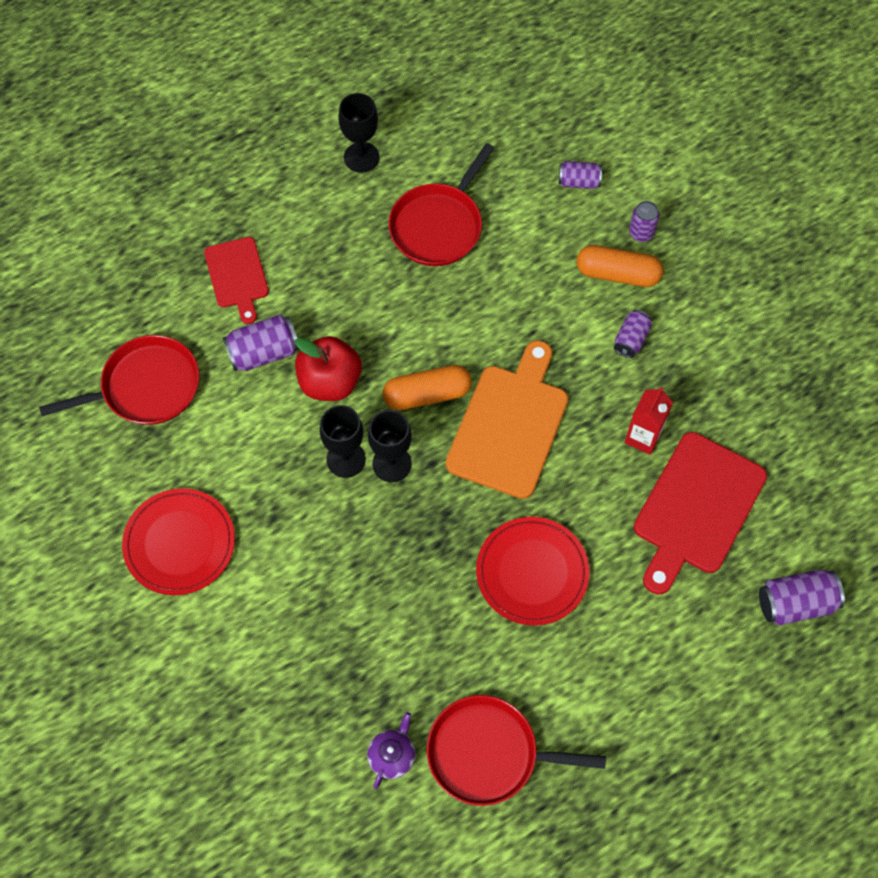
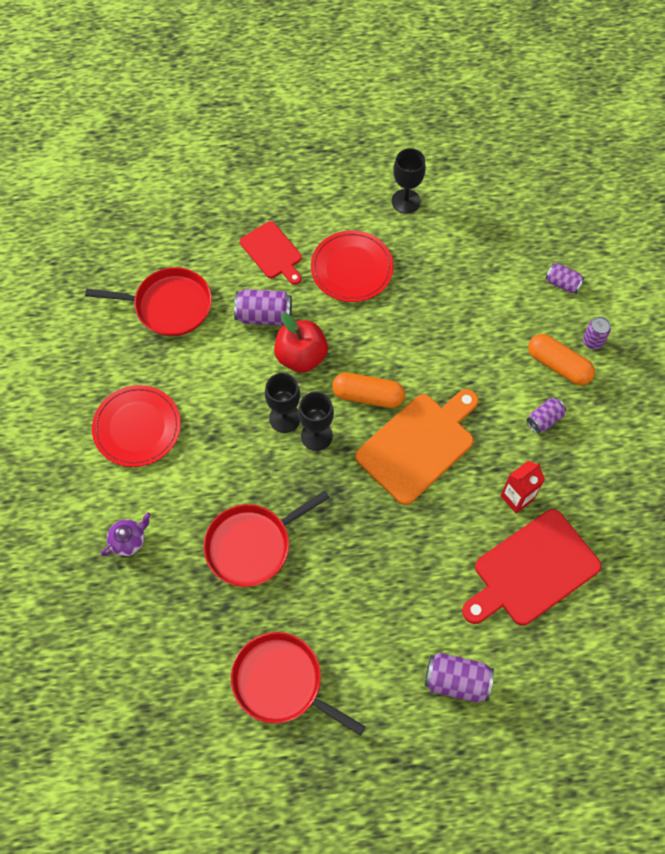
camera: 25 degrees right, 0 degrees up
red cutting board [204,237,269,324] -> red cutting board turned 45 degrees counterclockwise [240,221,302,285]
purple teapot [367,712,415,789] -> purple teapot moved to [101,513,151,556]
red pan [388,143,494,266] -> red pan moved to [203,490,330,587]
red plate [476,517,590,626] -> red plate moved to [311,230,394,302]
purple can [759,569,845,626] -> purple can moved to [425,653,494,702]

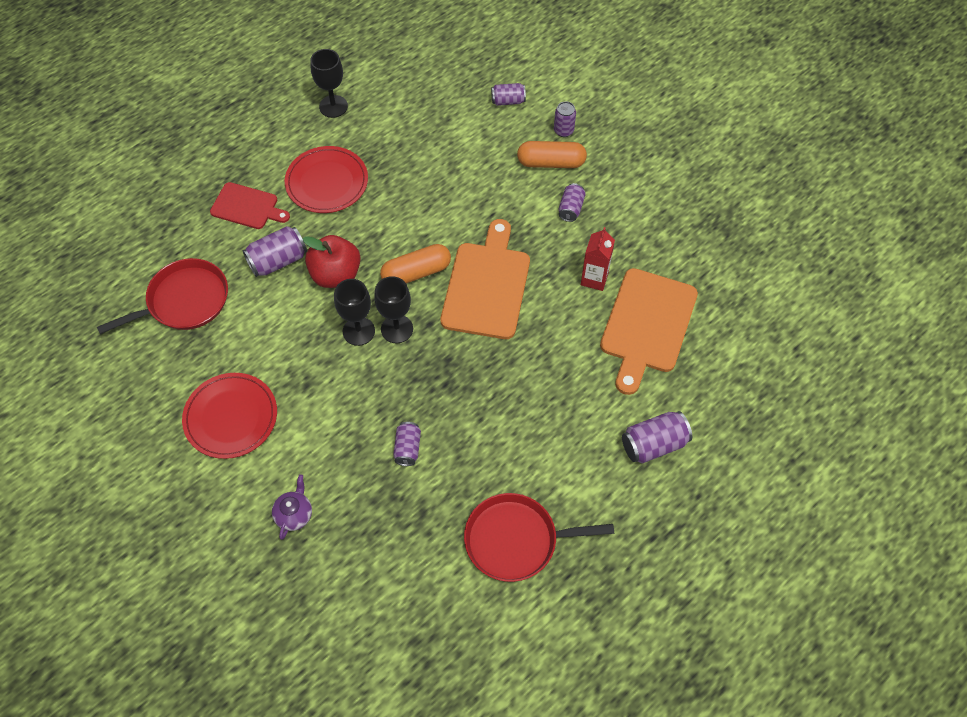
camera: 35 degrees left, 5 degrees down
red pan [203,490,330,587] -> purple can [393,422,421,466]
red cutting board [462,509,601,625] -> orange cutting board [600,268,698,395]

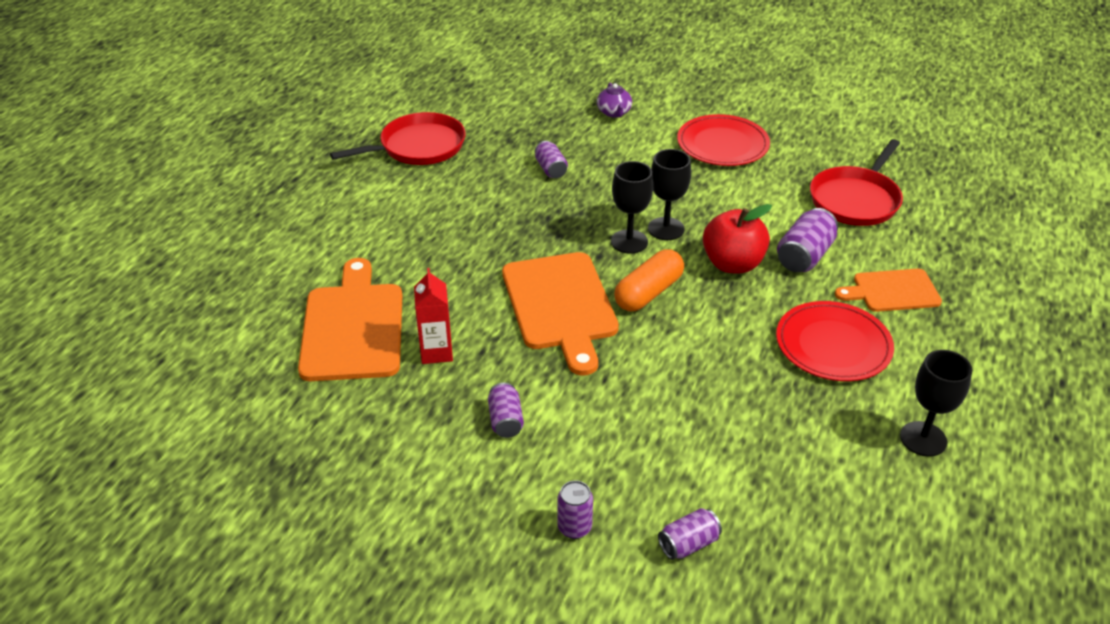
camera: 155 degrees right, 20 degrees down
red cutting board [210,182,290,229] -> orange cutting board [835,269,942,312]
orange capsule [517,141,587,168] -> none
purple can [622,411,692,464] -> none

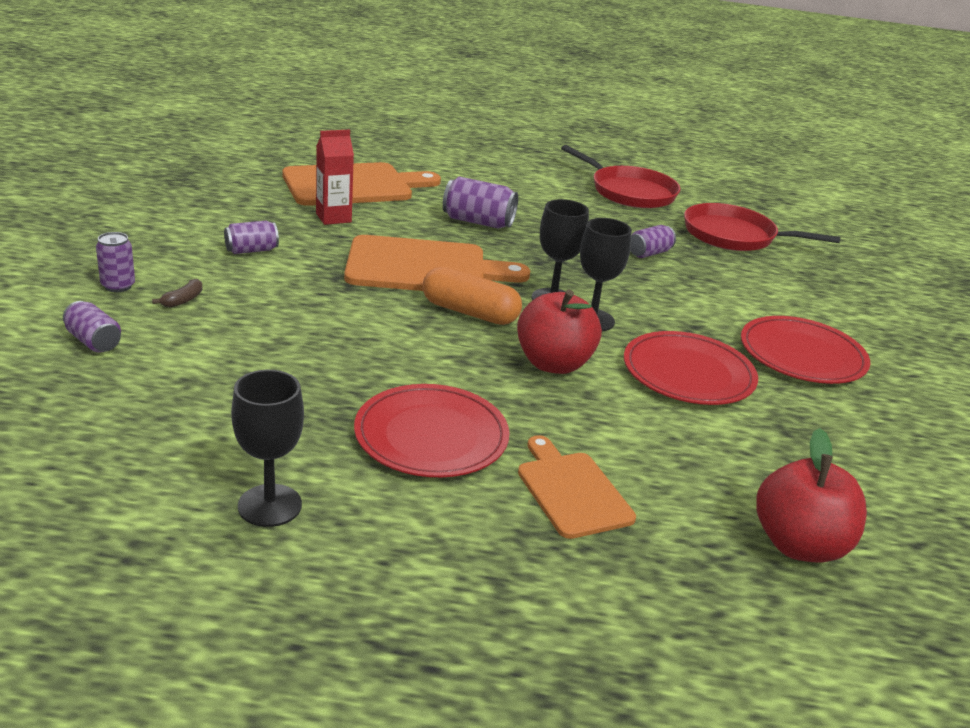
camera: 70 degrees right, 10 degrees down
orange cutting board [502,252,619,376] -> orange cutting board turned 150 degrees counterclockwise [344,235,530,291]
purple teapot [597,83,632,118] -> none
purple can [777,208,838,272] -> purple can moved to [443,176,518,229]
red pan [810,139,903,226] -> red pan moved to [684,203,840,251]
none -> brown banana [152,279,203,307]
none -> red plate [624,331,758,405]
none -> red apple [756,428,867,562]

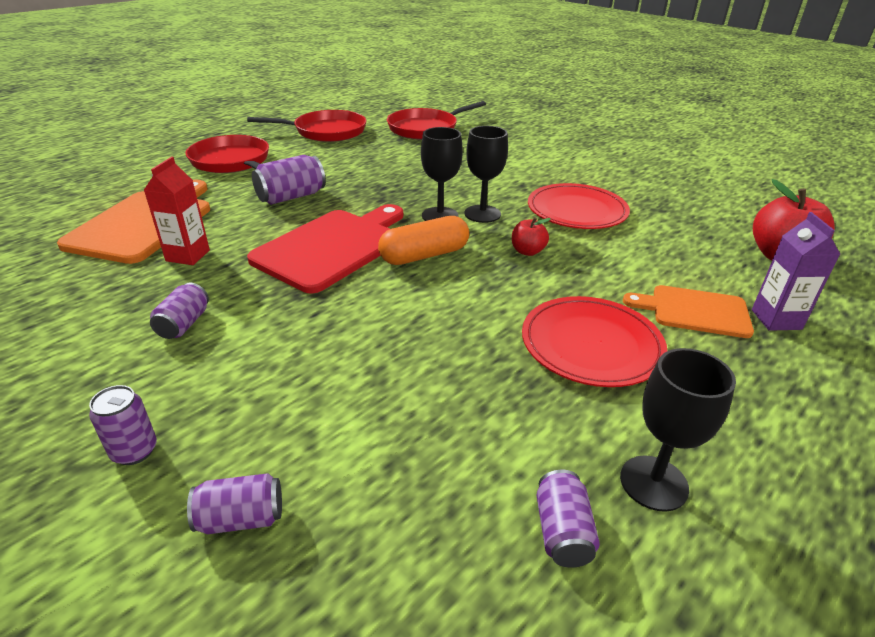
camera: 50 degrees left, 5 degrees up
brown banana [152,279,203,307] -> none
orange cutting board [344,235,530,291] -> red cutting board [247,204,403,294]
red apple [517,290,602,374] -> red apple [512,217,551,256], size x0.53
purple can [630,225,676,258] -> purple can moved to [536,470,600,568]
red plate [741,316,870,384] -> none
none -> red pan [185,135,269,173]
none -> purple carton [752,212,841,331]

